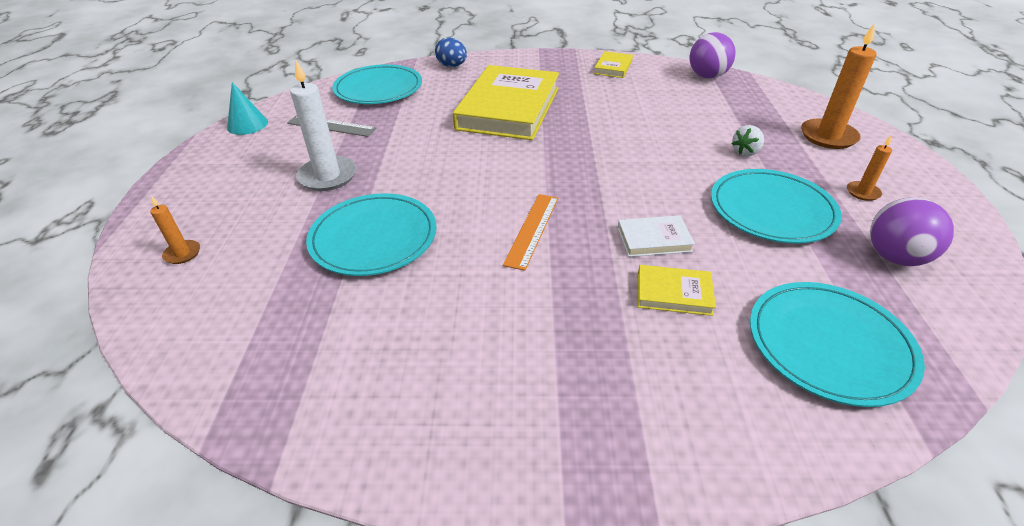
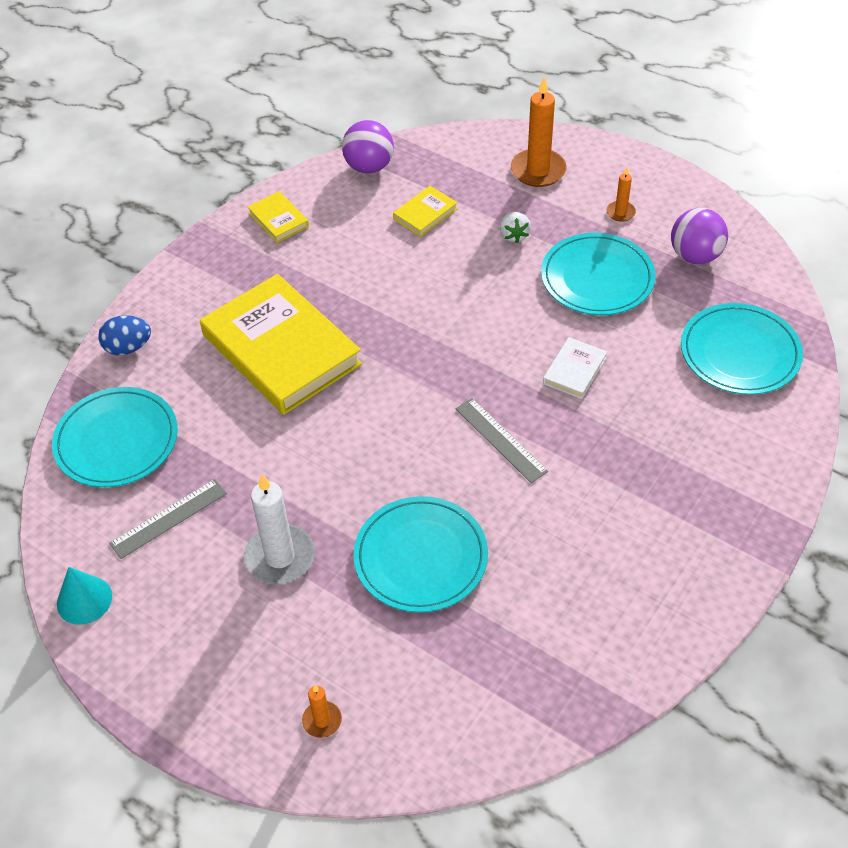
camera: 55 degrees left, 10 degrees up
orange ruler [503,194,558,271] -> grey ruler [456,398,548,483]
yellow book [638,265,716,316] -> yellow book moved to [393,186,458,237]

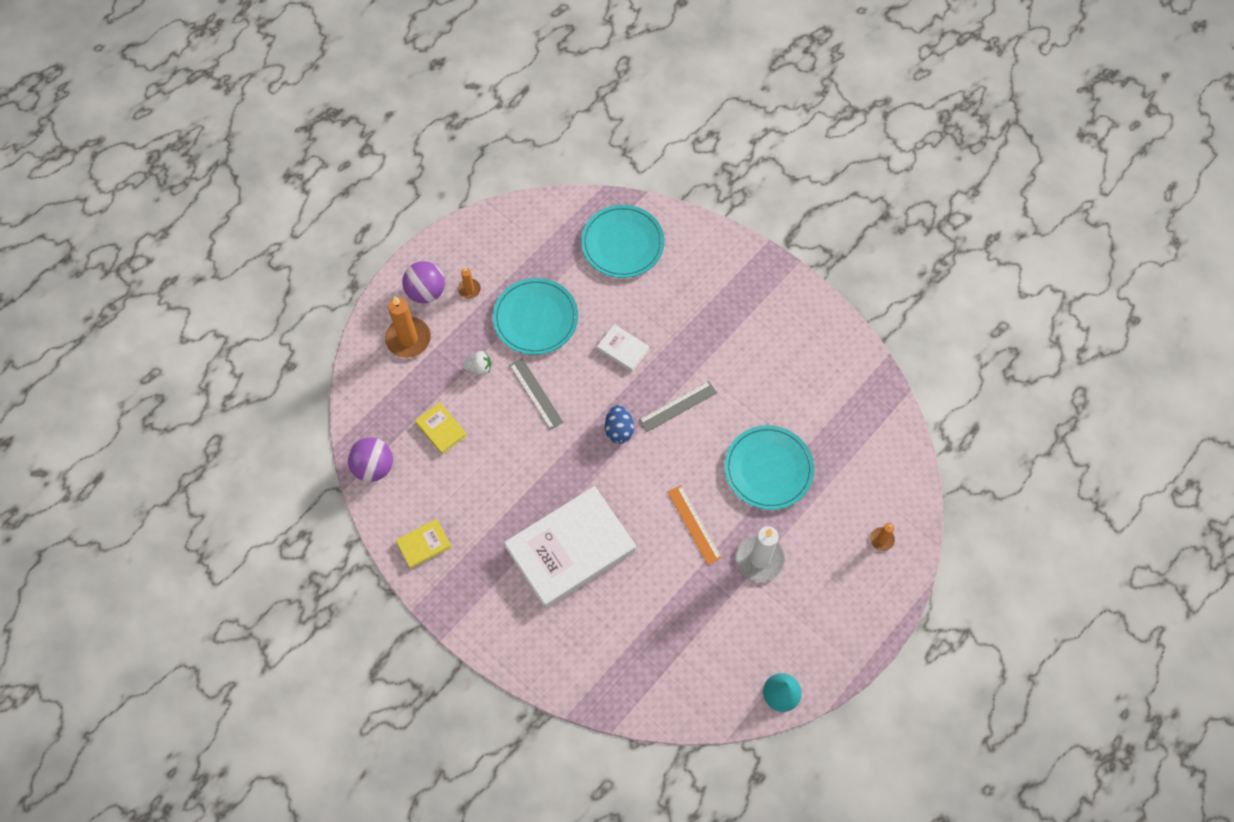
camera: 85 degrees left, 15 degrees up
turquoise plate [52,387,178,487] -> none
blue egg [98,315,151,355] -> blue egg moved to [605,405,634,444]
grey ruler [109,479,227,559] -> grey ruler moved to [509,358,564,430]
yellow book [200,274,362,415] -> white book [504,486,636,608]
purple ball [671,208,728,264] -> purple ball moved to [402,261,445,303]
none -> orange ruler [668,485,722,565]

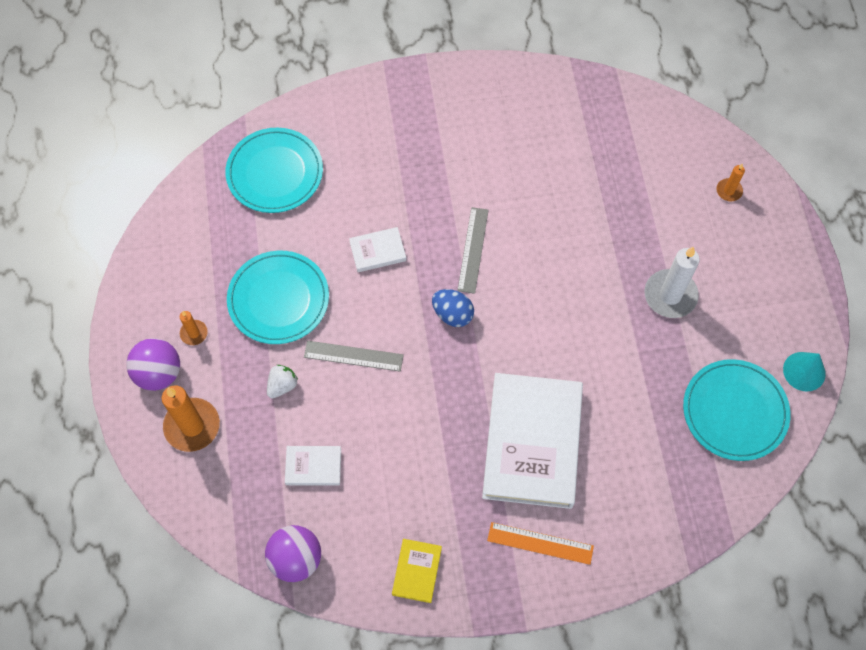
camera: 50 degrees left, 0 degrees up
yellow book [415,402,467,455] -> white book [285,446,341,486]
orange ruler [668,485,722,565] -> orange ruler moved to [487,522,594,565]
turquoise plate [725,425,814,510] -> turquoise plate moved to [683,359,790,461]

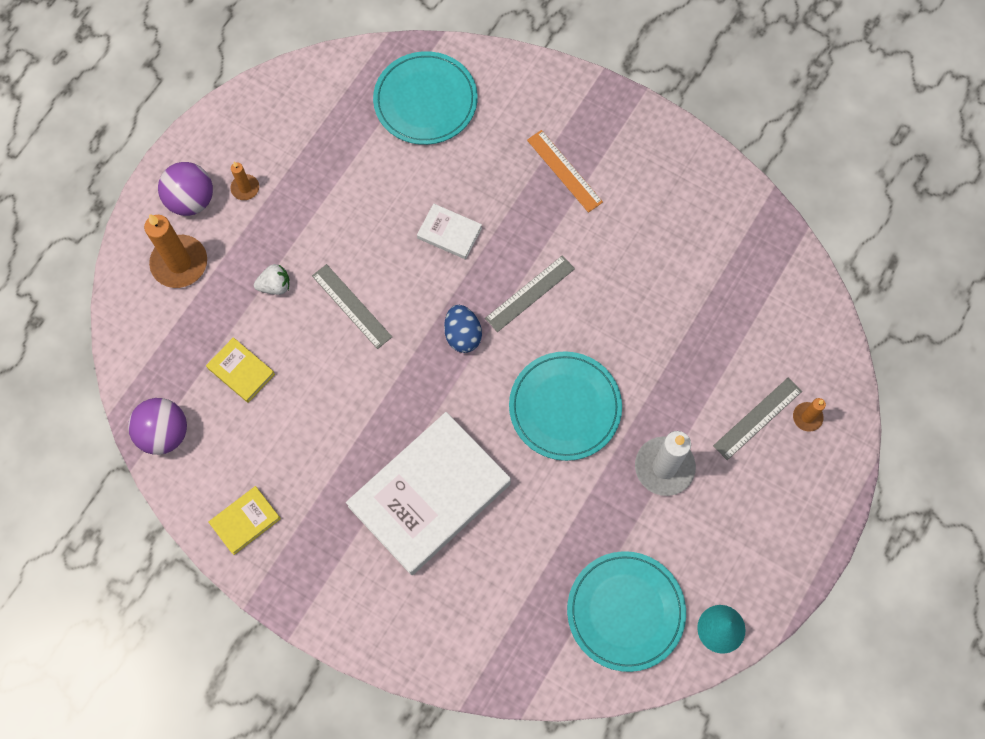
camera: 40 degrees right, 5 degrees up
turquoise plate [227,251,329,344] -> turquoise plate moved to [509,351,622,461]
white book [285,446,341,486] -> yellow book [206,337,275,403]
orange ruler [487,522,594,565] -> orange ruler moved to [527,130,603,213]
none -> grey ruler [713,378,802,460]

